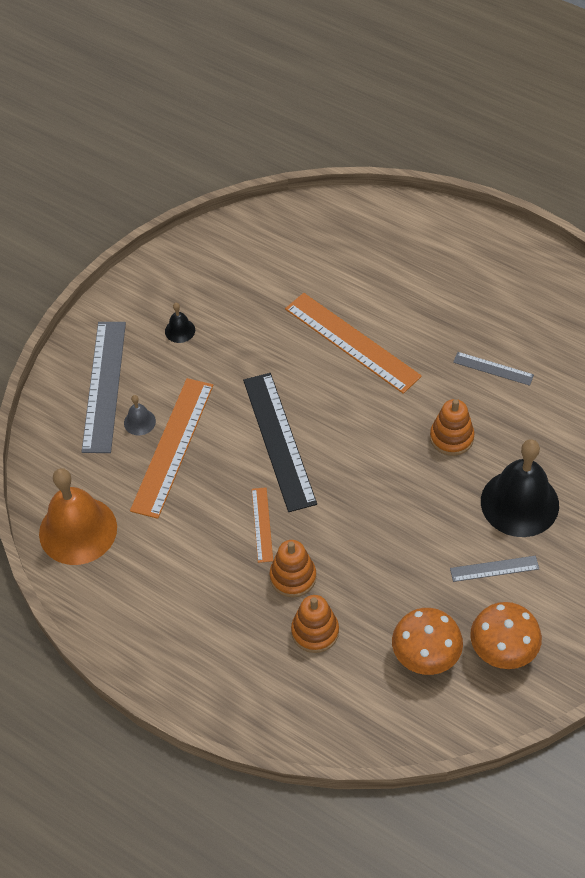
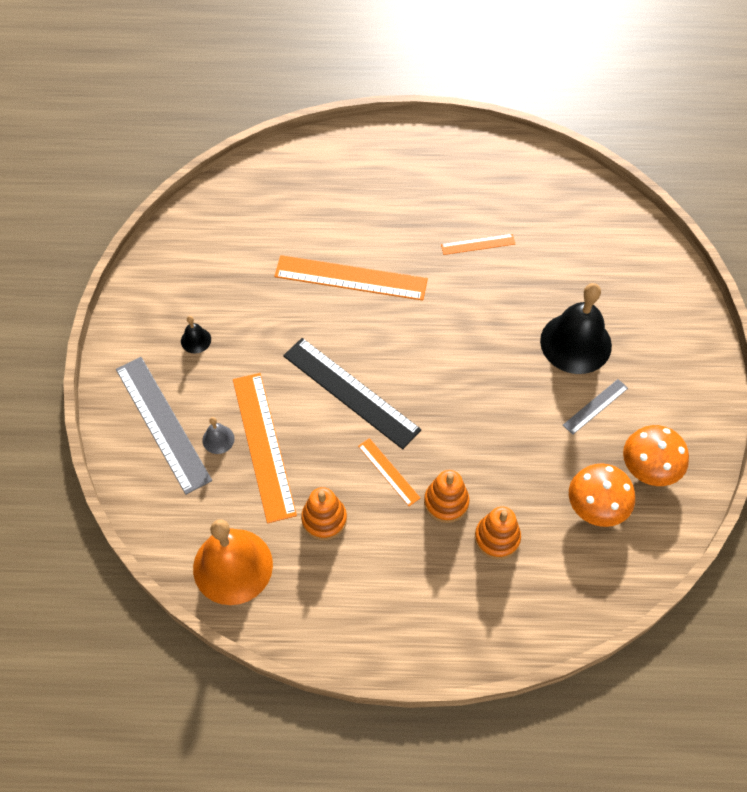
camera: 35 degrees left, 5 degrees up
orange stacking toy [430,399,474,456] -> orange stacking toy moved to [301,487,347,540]
grey ruler [453,352,534,386] -> orange ruler [441,234,515,255]

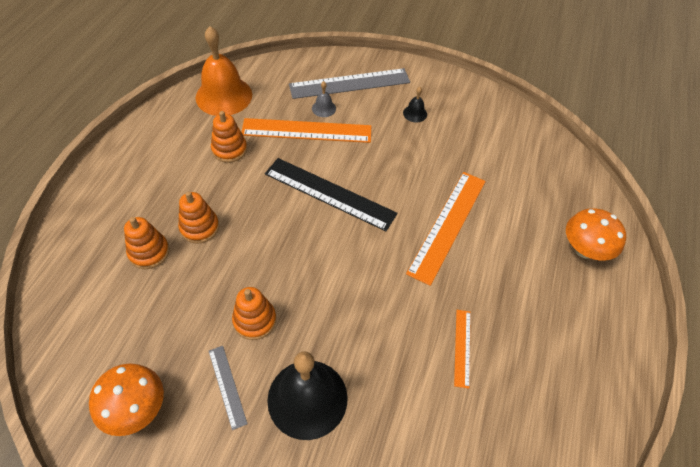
camera: 105 degrees right, 5 degrees down
black ruler [283,338,422,449] -> black ruler turned 60 degrees clockwise [265,158,398,231]
orange ruler [358,438,420,506] -> none
orange mushroom [569,463,635,527] -> orange mushroom moved to [566,208,626,261]
none -> orange stacking toy [232,287,276,340]

